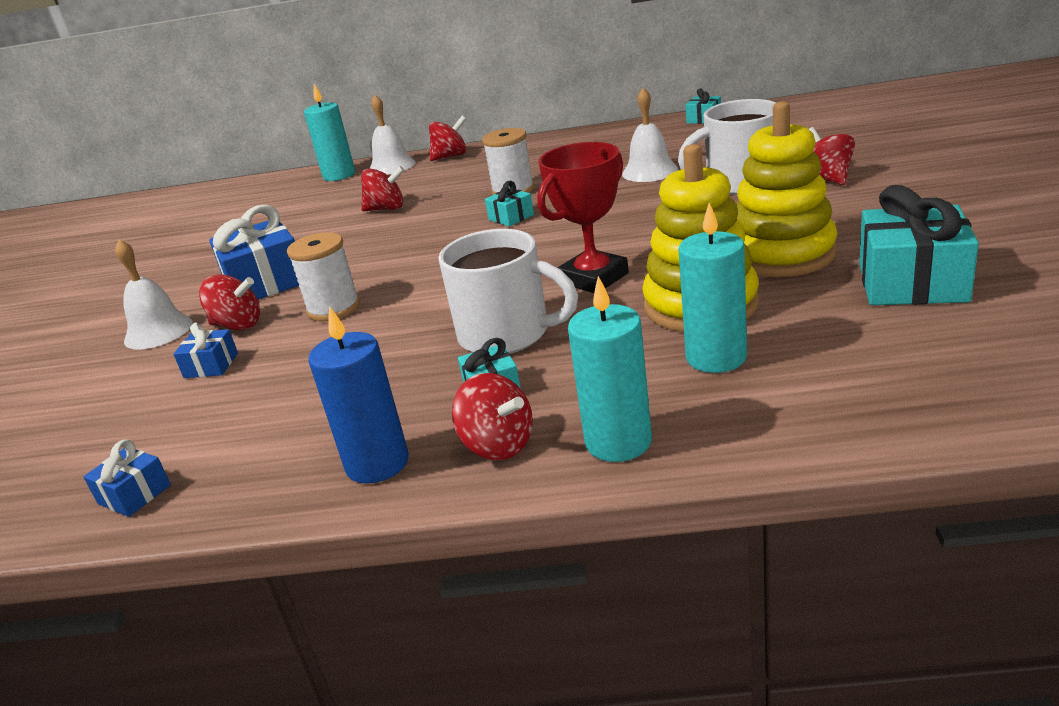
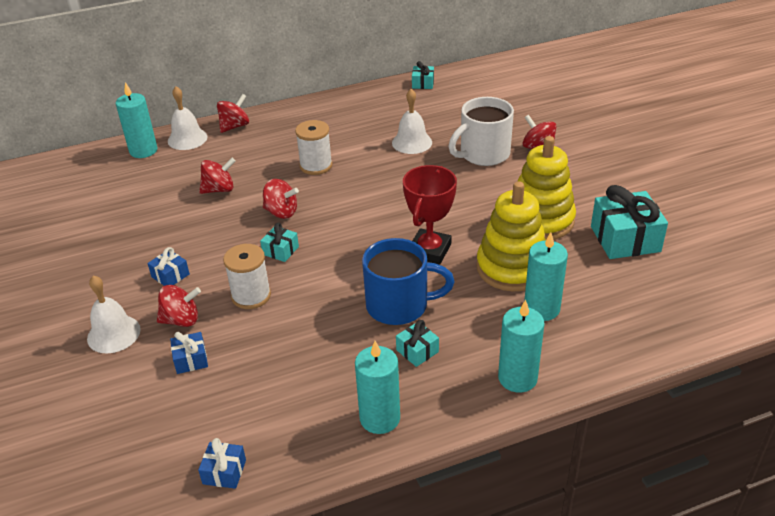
camera: 25 degrees left, 10 degrees up
blue gift [209,205,299,300] -> blue gift [148,247,190,286], size x0.50
blue candle [308,306,409,484] -> turquoise candle [355,341,400,434]
white mug [438,229,578,354] -> blue mug [362,238,455,325]
red spinning top [452,373,533,460] -> red spinning top moved to [263,179,299,219]
turquoise gift [485,181,534,227] -> turquoise gift moved to [260,223,299,262]

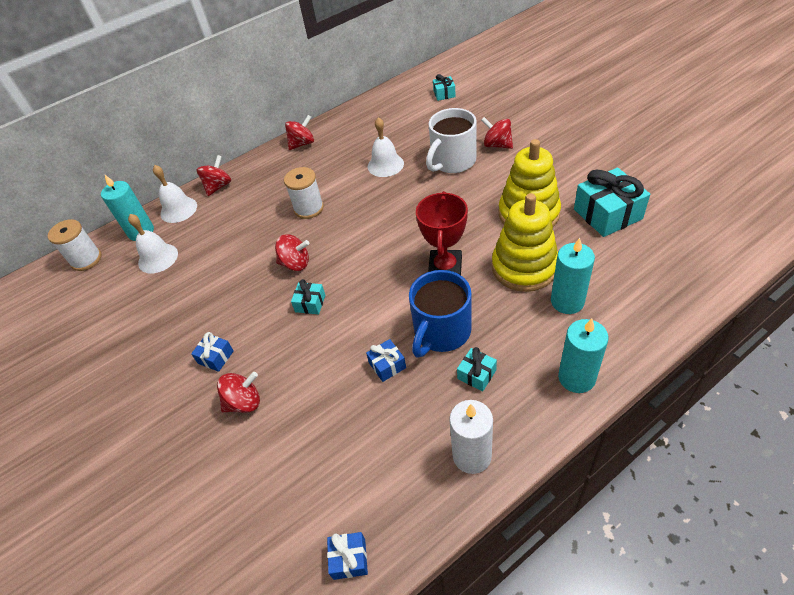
camera: 10 degrees left, 10 degrees up
white bell [87,275,141,353] -> white bell moved to [128,214,178,274]
blue gift [170,332,208,374] -> blue gift moved to [366,339,406,382]
red spinning top [199,158,236,194] -> red spinning top moved to [285,115,314,150]
white spool [223,244,271,309] -> white spool moved to [48,219,102,271]
turquoise candle [355,341,400,434] -> white candle [449,400,493,474]
blue mug [362,238,455,325] -> blue mug turned 135 degrees clockwise [409,270,472,358]
turquoise gift [412,61,434,89] -> turquoise gift moved to [433,74,456,101]

